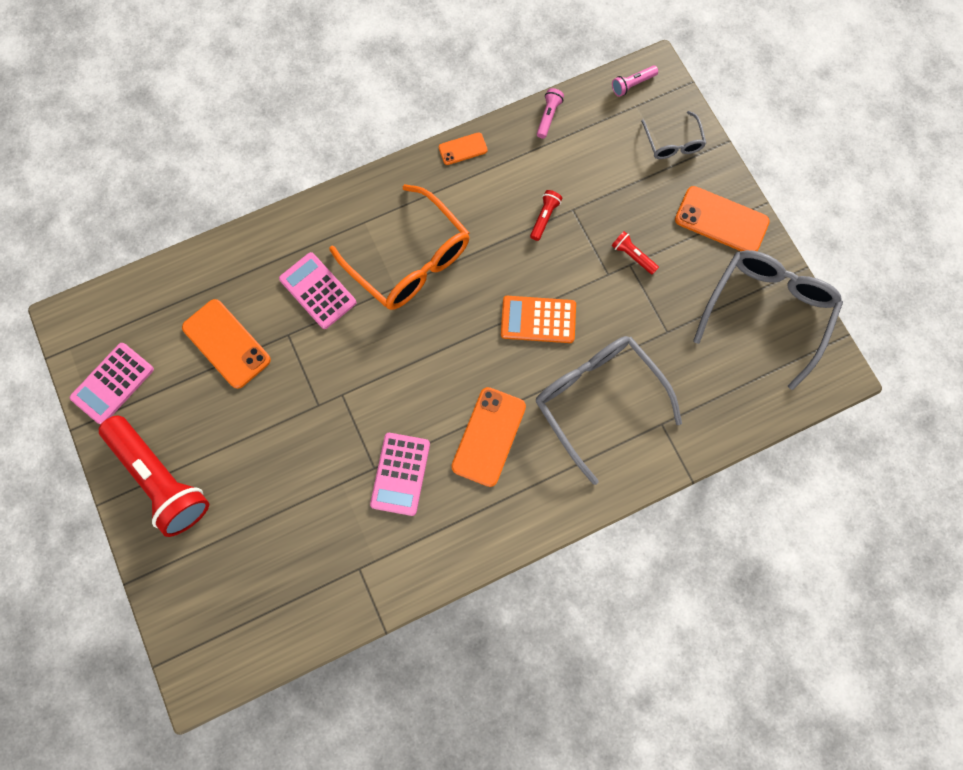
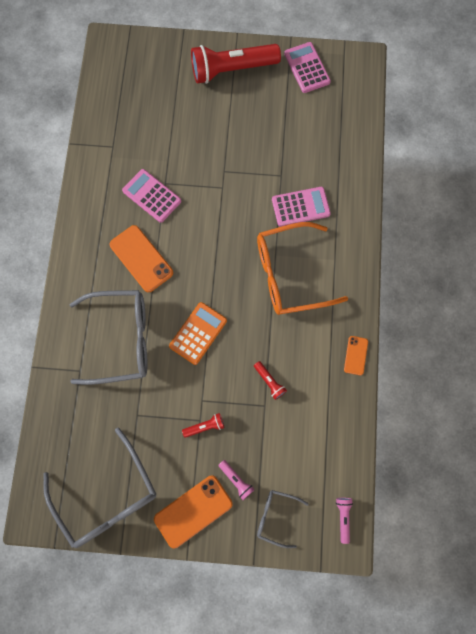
camera: 120 degrees right, 0 degrees up
orange phone [182,299,271,389] -> none
pink flashlight [537,88,564,139] -> pink flashlight moved to [218,460,255,500]

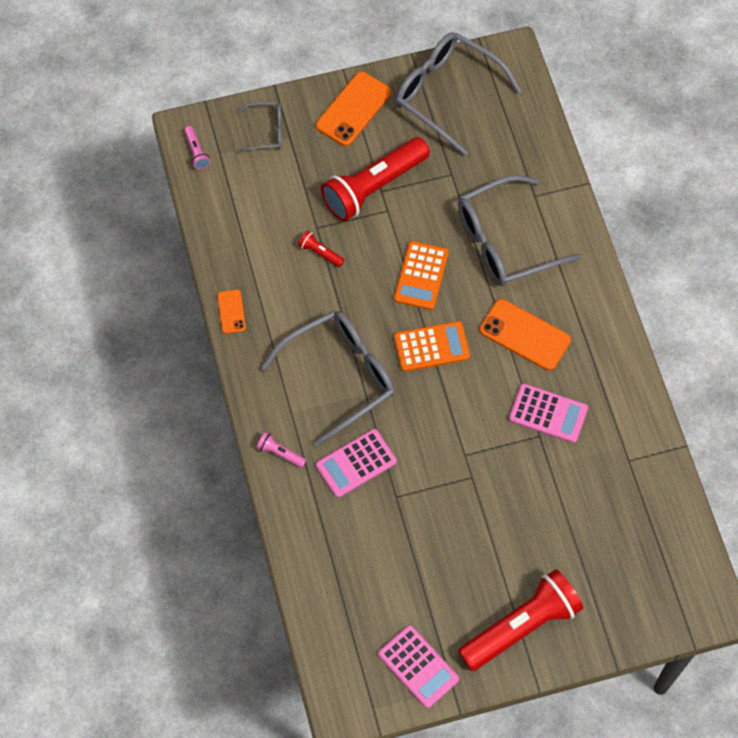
camera: 160 degrees right, 10 degrees down
red flashlight [182,413,224,438] -> red flashlight [321,137,430,221], size x2.44
pink flashlight [218,460,255,500] -> pink flashlight moved to [256,432,307,468]
orange glasses [257,222,348,315] -> grey glasses [261,310,395,447]
none -> orange calculator [394,321,470,372]

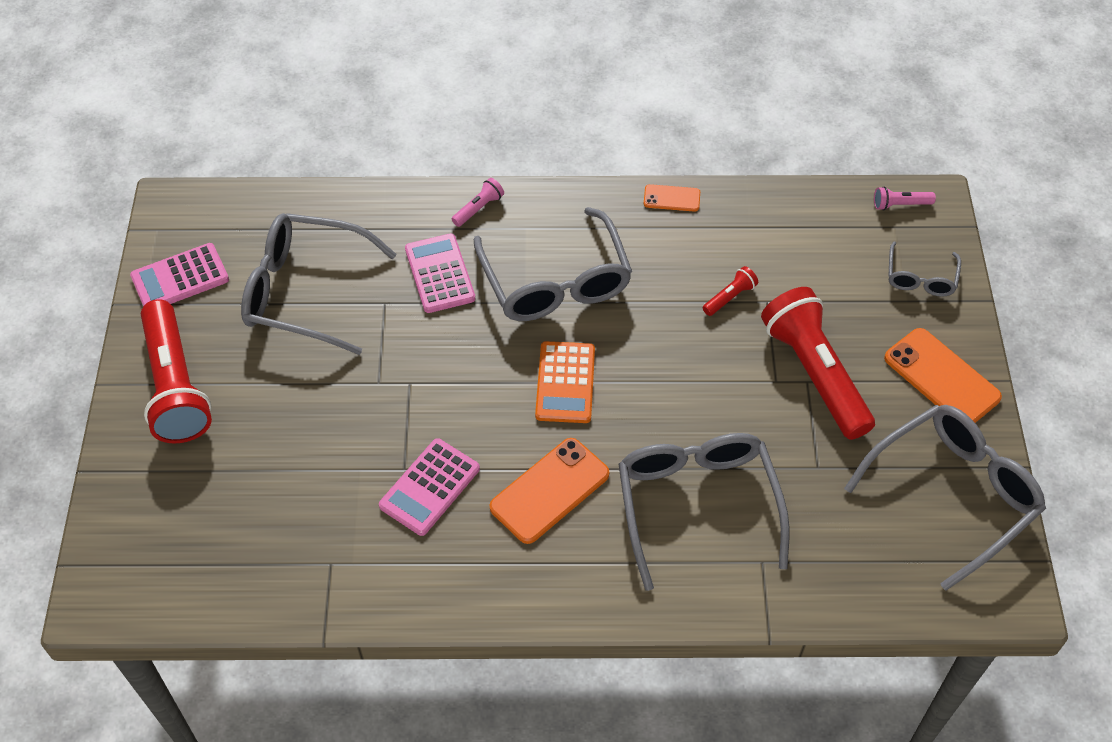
camera: 105 degrees right, 10 degrees down
orange calculator [394,241,449,310] -> none
none -> grey glasses [241,213,397,355]

